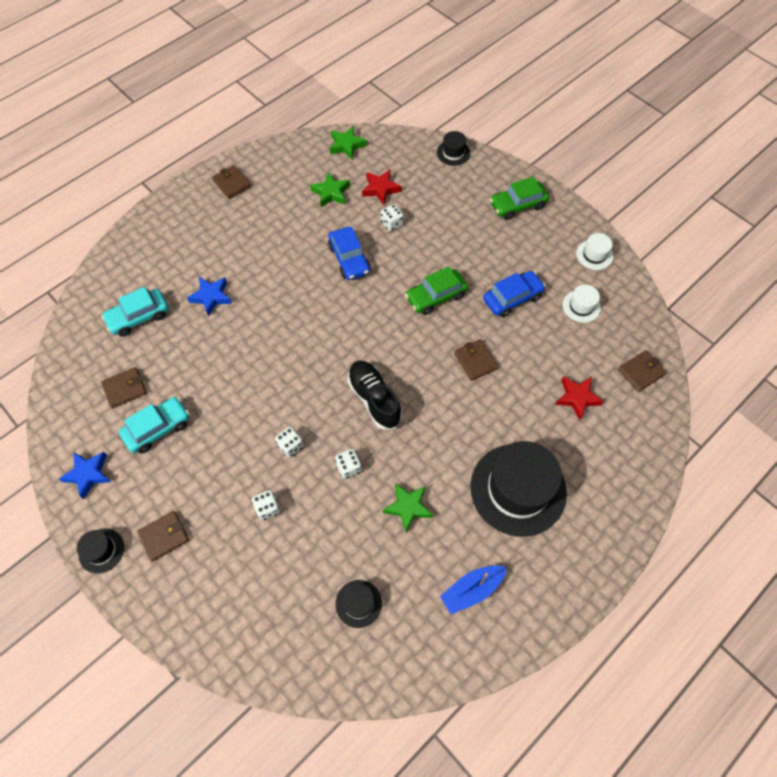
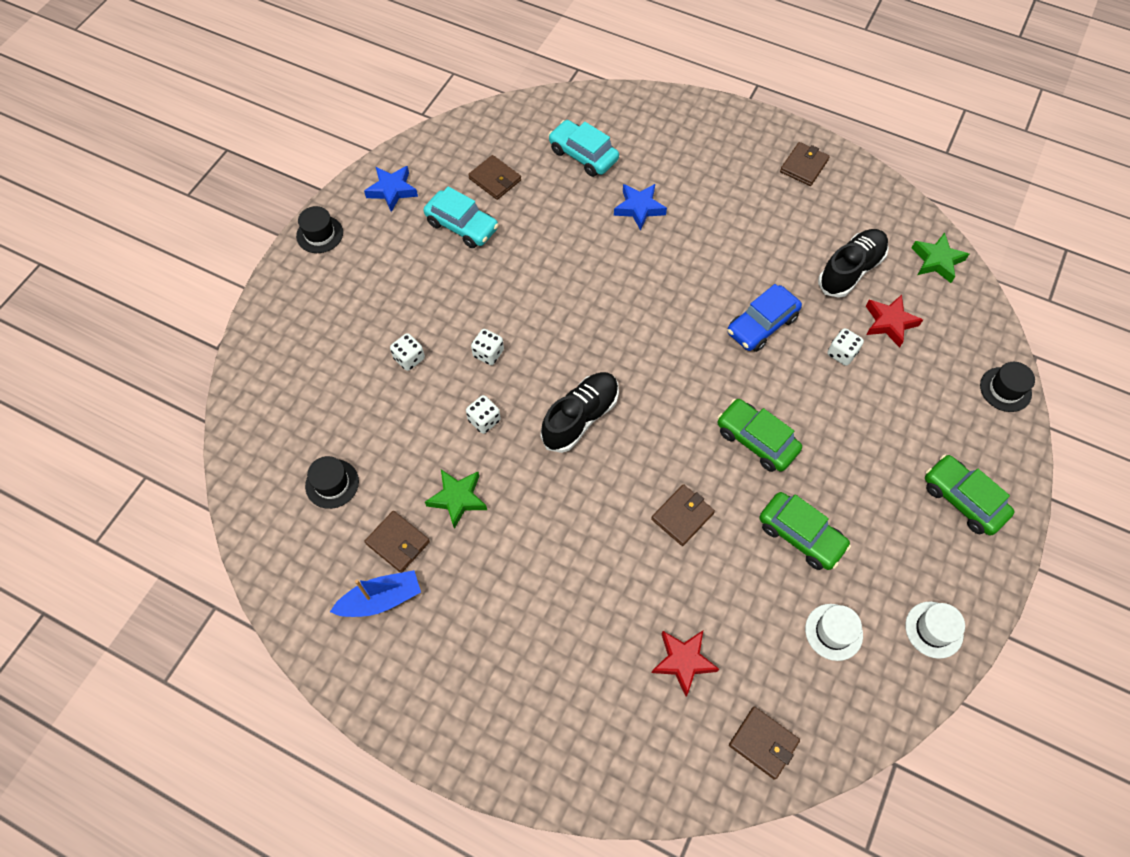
camera: 70 degrees right, 0 degrees up
brown wallet [137,511,189,562] -> brown wallet moved to [365,511,430,573]
green star [310,172,350,207] -> black shoe [818,229,889,298]
blue boat [440,565,507,614] -> blue boat turned 120 degrees clockwise [330,570,421,617]
black hat [470,441,567,537] -> none
blue car [483,271,546,317] -> green car [759,492,851,570]

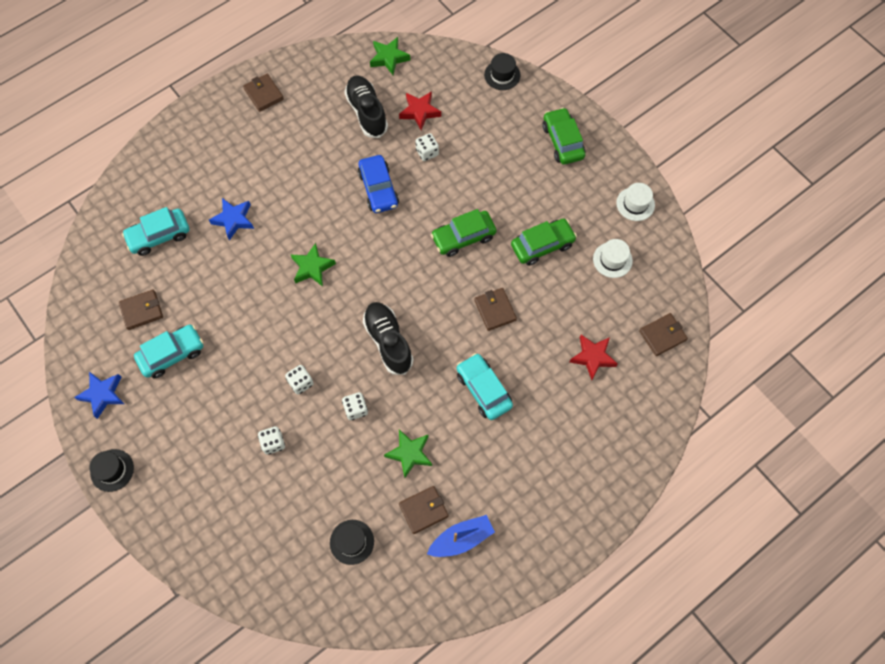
camera: 65 degrees left, 5 degrees up
blue boat [330,570,421,617] -> blue boat turned 60 degrees clockwise [427,515,495,557]
green car [925,454,1014,535] -> green car turned 90 degrees clockwise [542,107,585,165]
none -> green star [291,243,336,287]
none -> turquoise car [457,353,513,420]

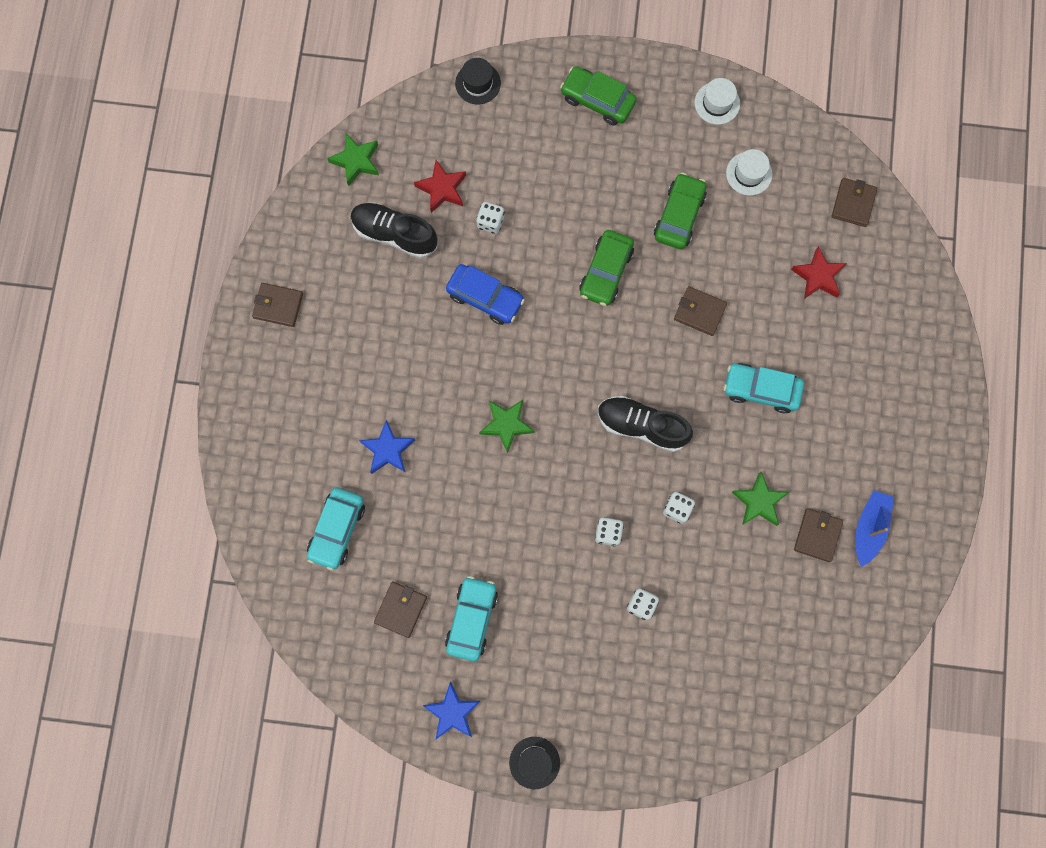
camera: 45 degrees left, 10 degrees up
black hat [330,520,374,565] -> none

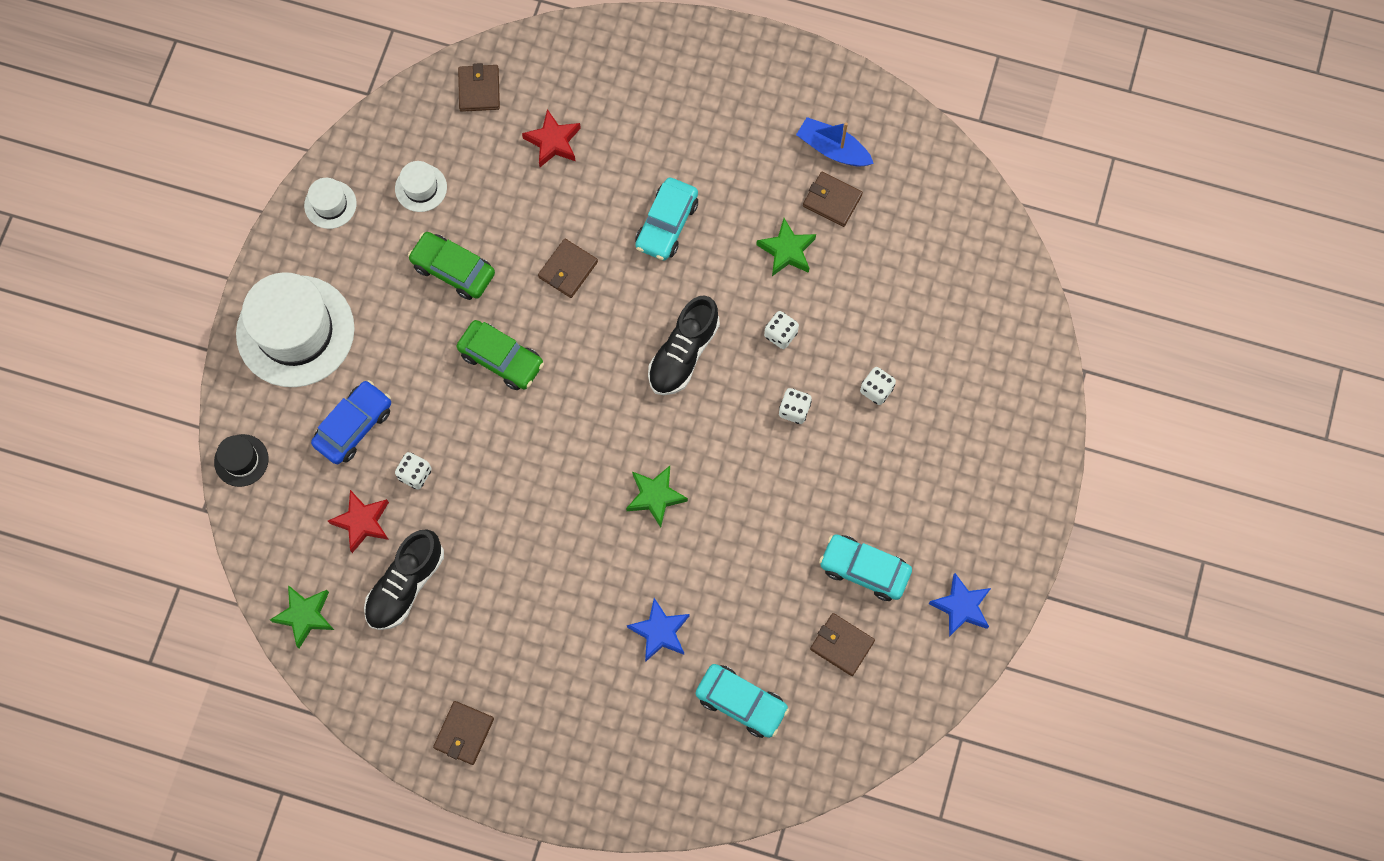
camera: 80 degrees left, 5 degrees down
blue car [446,264,525,325] -> blue car moved to [311,380,391,464]
black hat [509,737,560,789] -> none
green car [560,66,637,125] -> white hat [236,272,355,387]
brown wallet [832,178,878,227] -> brown wallet turned 60 degrees clockwise [458,63,500,112]

